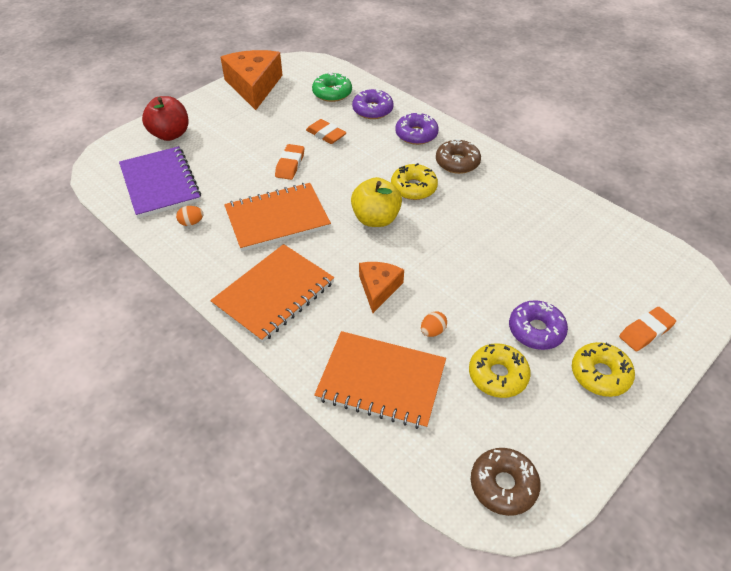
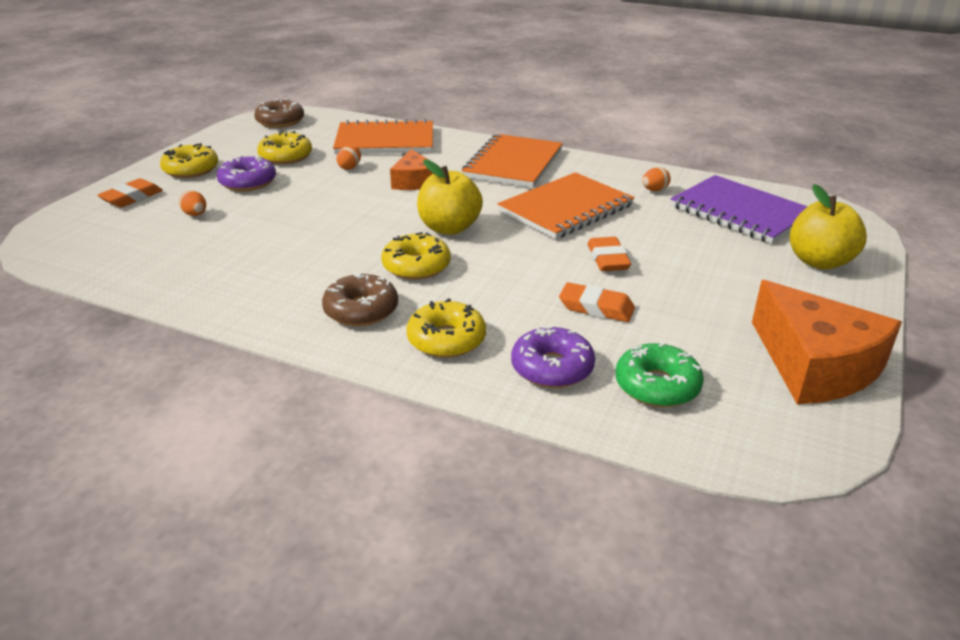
camera: 160 degrees right, 15 degrees down
red apple [142,96,189,141] -> yellow apple [790,184,867,270]
purple donut [395,113,439,145] -> yellow donut [406,298,486,358]
none -> orange egg [179,190,206,216]

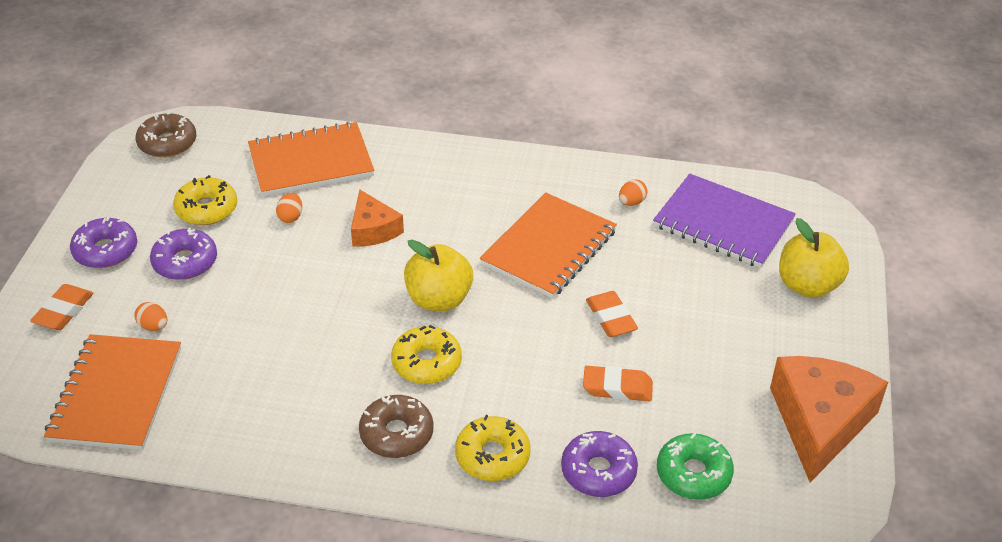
camera: 15 degrees left, 10 degrees up
yellow donut [160,143,218,178] -> purple donut [70,216,137,268]
orange notebook [462,134,563,188] -> orange notebook moved to [44,334,181,450]
orange cheese [752,280,902,404] -> orange cheese turned 120 degrees counterclockwise [770,356,888,482]

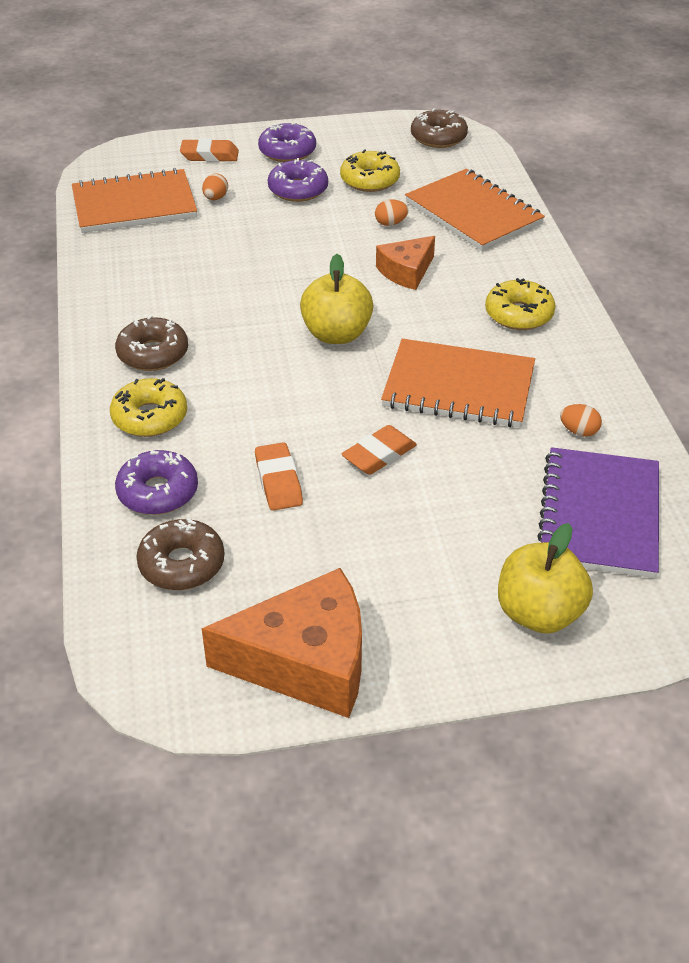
camera: 70 degrees right, 0 degrees up
yellow donut [391,325,462,384] -> yellow donut moved to [485,278,556,330]
green donut [657,433,734,500] -> brown donut [136,518,225,590]

